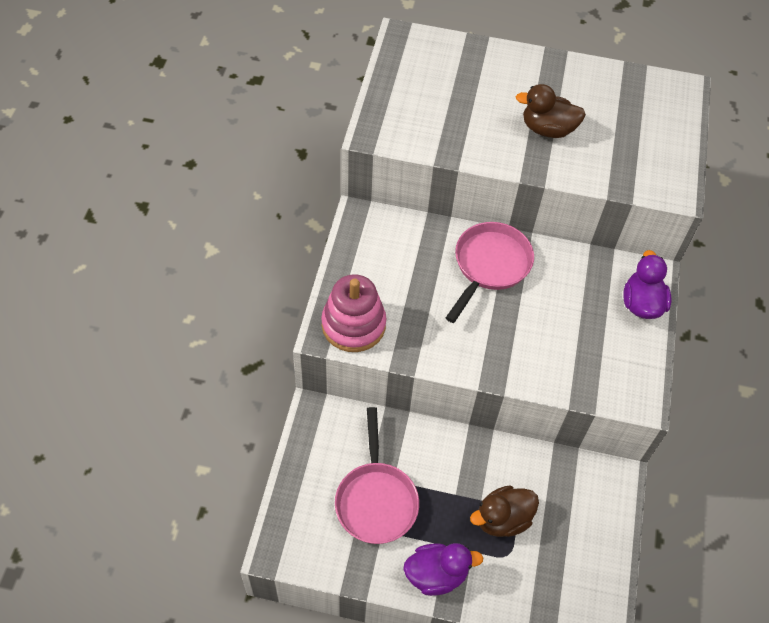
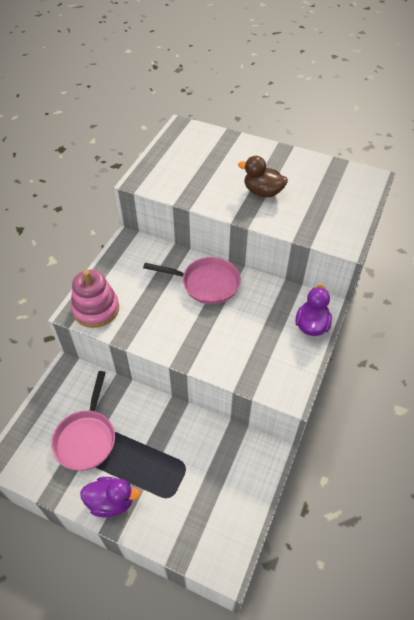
camera: 15 degrees right, 5 degrees down
pink pan [446,222,534,323] -> pink pan turned 60 degrees clockwise [143,257,241,304]
brown duck [470,485,539,537] -> none

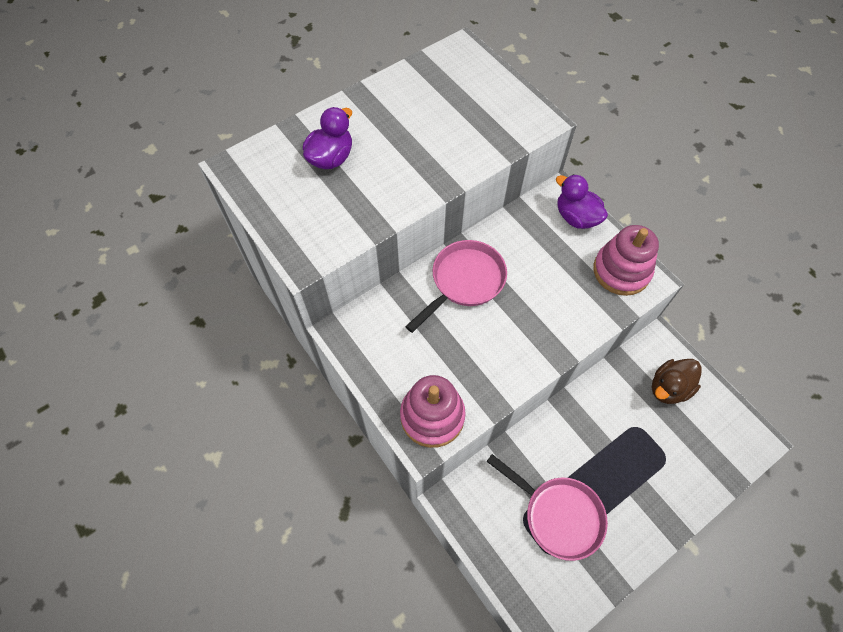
camera: 60 degrees left, 10 degrees up
purple duck [80,477,141,517] -> purple duck moved to [303,107,352,169]
brown duck [238,156,288,197] -> brown duck moved to [652,359,702,404]
none -> pink stacking toy [593,225,659,296]

